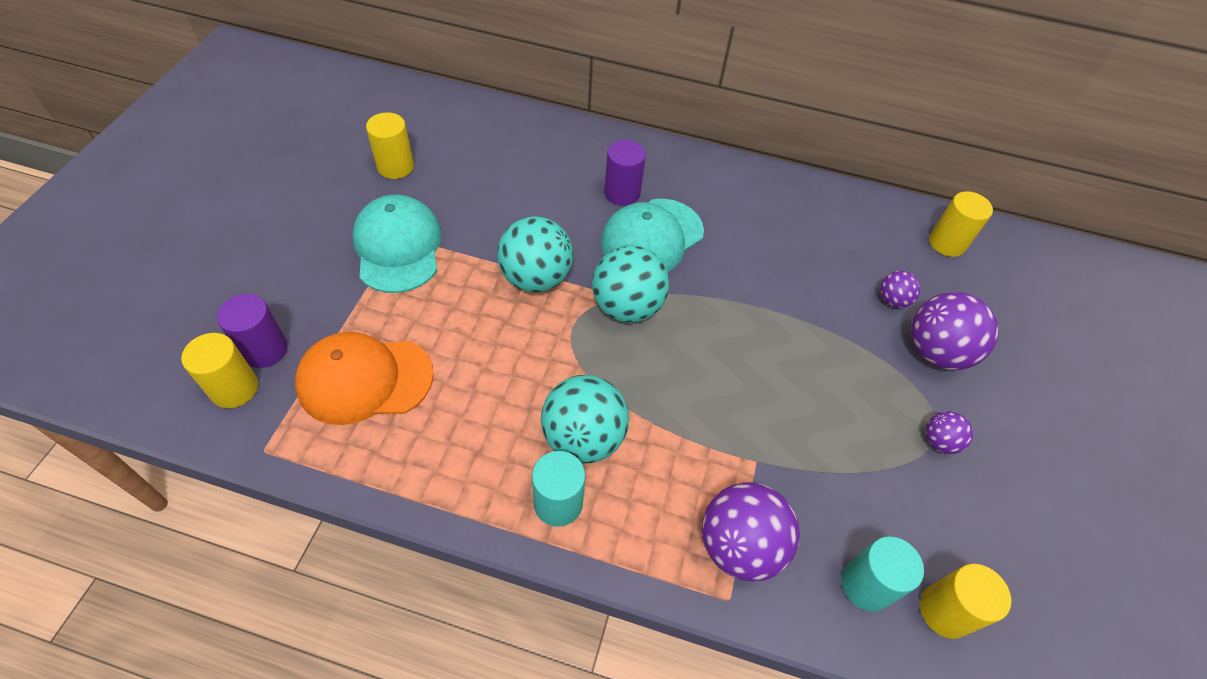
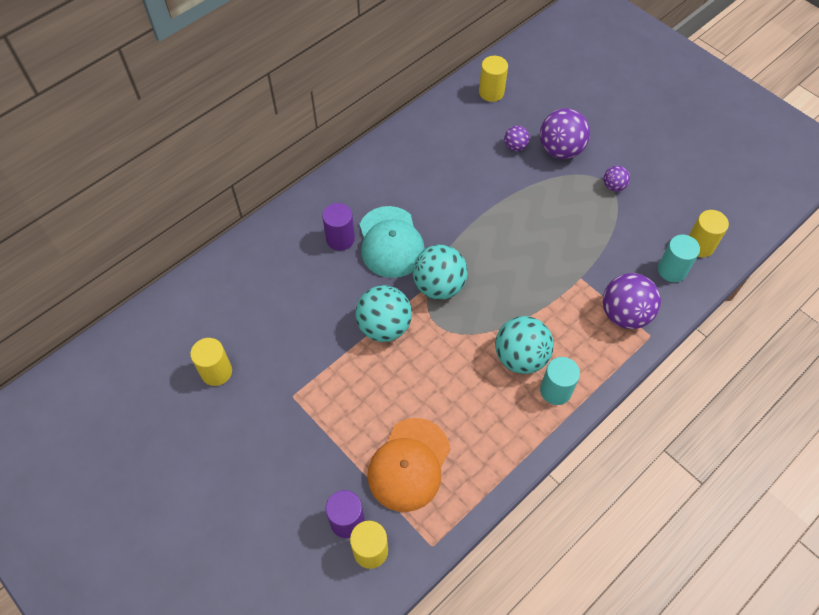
camera: 55 degrees left, 5 degrees up
turquoise cap [352,195,442,293] -> none

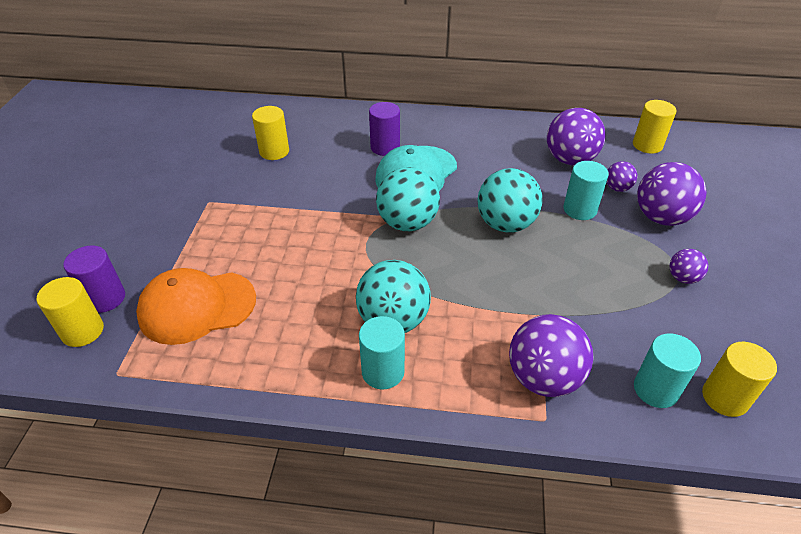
camera: 50 degrees right, 15 degrees down
yellow cylinder [190,338,232,386] -> yellow cylinder moved to [252,106,289,160]
turquoise ball [355,285,412,342] -> turquoise ball moved to [477,168,543,233]
none -> purple ball [547,108,606,165]
none -> turquoise cylinder [563,161,609,220]

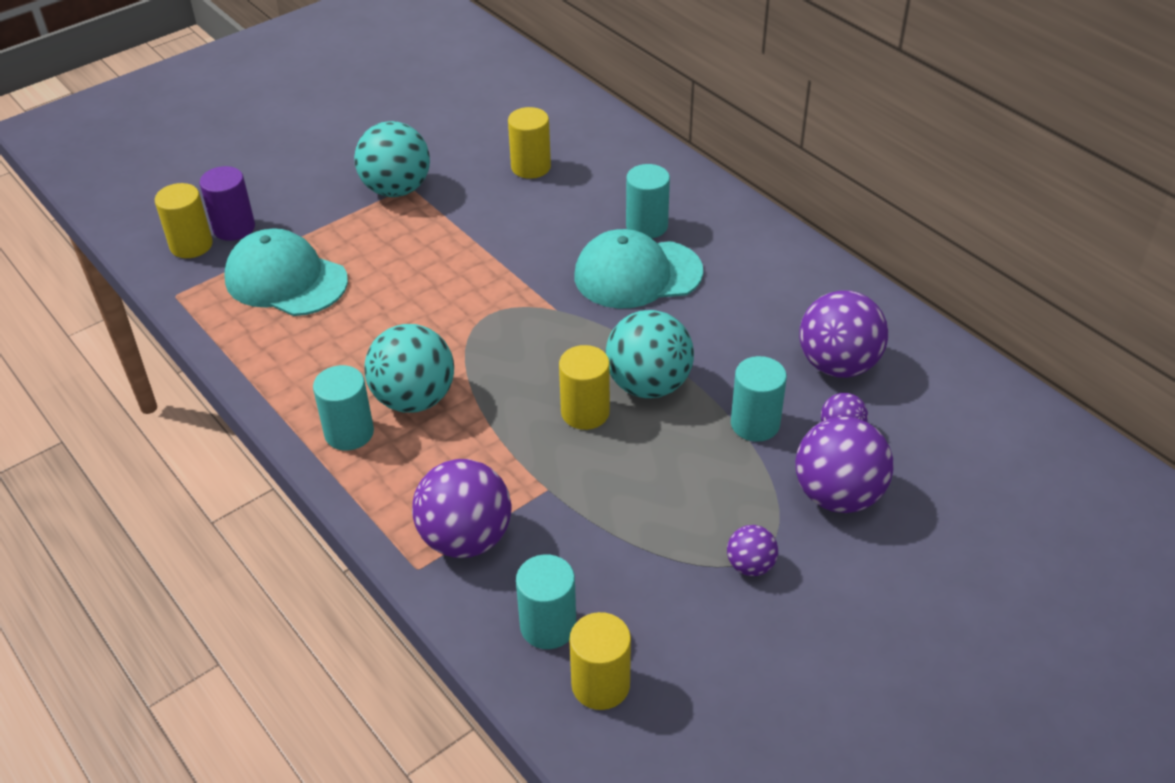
camera: 45 degrees right, 0 degrees up
orange cap [136,268,256,345] -> turquoise cap [224,228,348,316]
purple cylinder [369,102,400,156] -> turquoise cylinder [626,164,670,238]
turquoise ball [376,167,440,231] -> turquoise ball moved to [354,121,430,197]
yellow cylinder [633,100,677,154] -> yellow cylinder moved to [559,345,610,430]

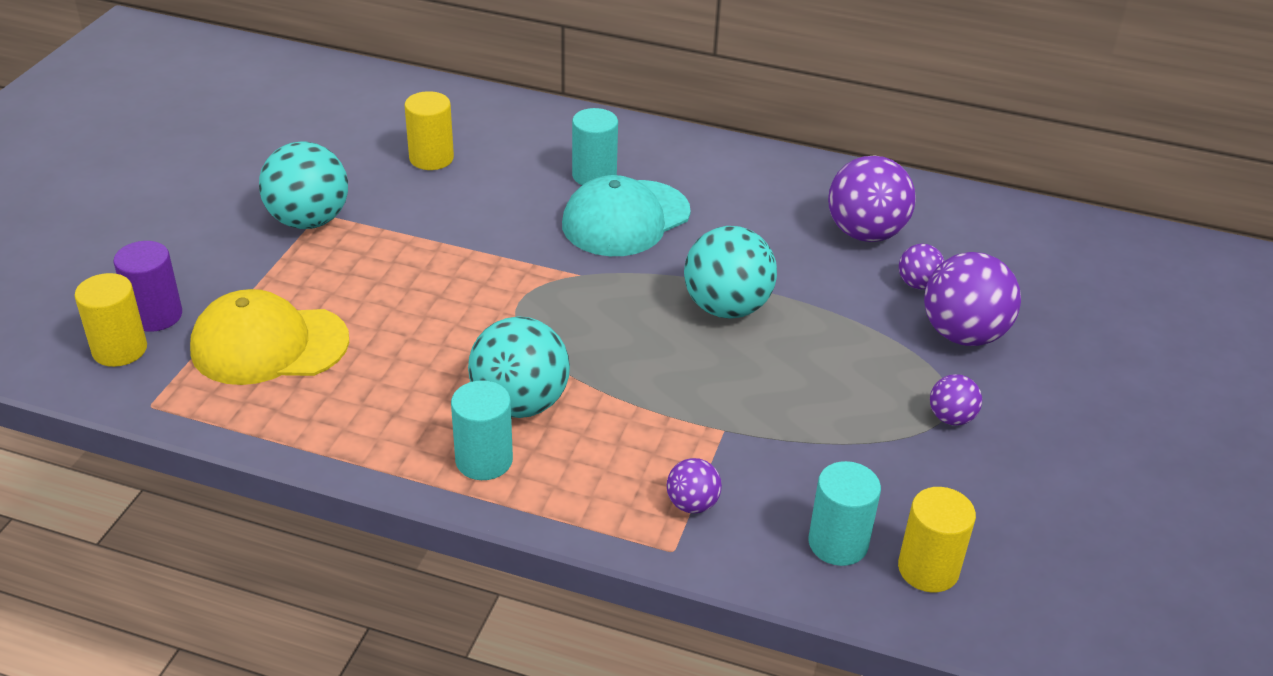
camera: 35 degrees left, 5 degrees down
turquoise cap [224,228,348,316] -> yellow cap [190,289,349,385]
purple ball [412,459,512,558] -> purple ball [667,458,722,513], size x0.51
yellow cylinder [559,345,610,430] -> none
turquoise cylinder [731,356,787,442] -> none

